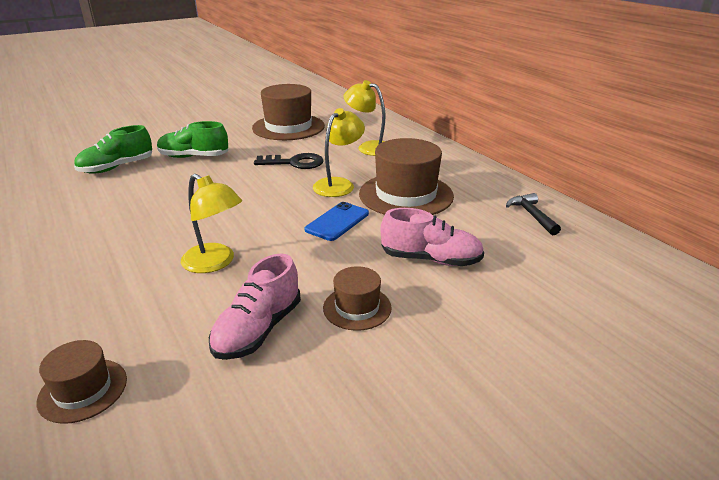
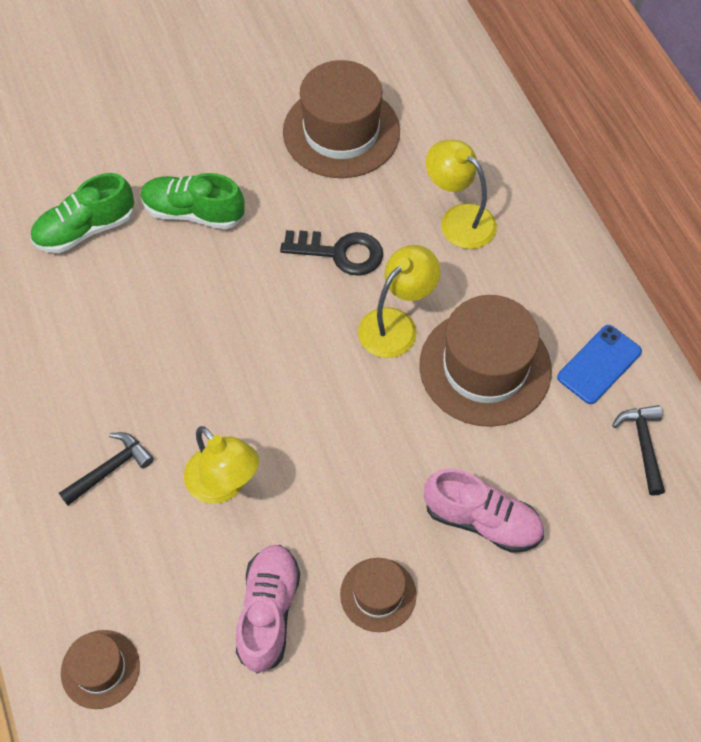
camera: 10 degrees right, 30 degrees up
pink shoe [209,254,301,360] -> pink shoe turned 150 degrees clockwise [236,545,300,673]
blue phone [304,202,369,241] -> blue phone moved to [557,325,642,404]
none -> black hammer [59,432,154,505]

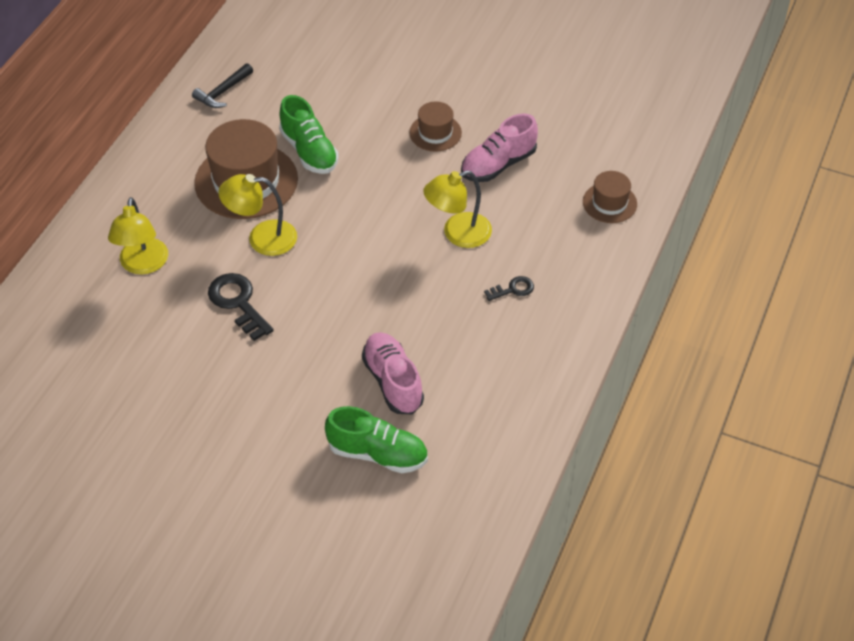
camera: 135 degrees left, 10 degrees down
black hammer [59,432,154,505] -> black key [484,276,534,301]
green shoe [141,173,245,229] -> green shoe moved to [279,95,339,174]
yellow lamp [184,426,259,504] -> yellow lamp turned 120 degrees counterclockwise [423,170,492,248]
brown hat [283,60,400,178] -> none
pink shoe [424,468,544,553] -> pink shoe moved to [362,332,424,414]
blue phone [557,325,642,404] -> none

